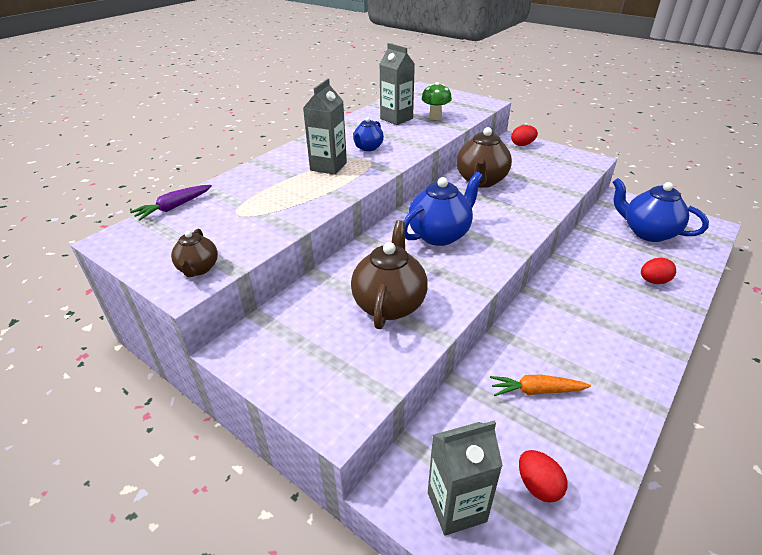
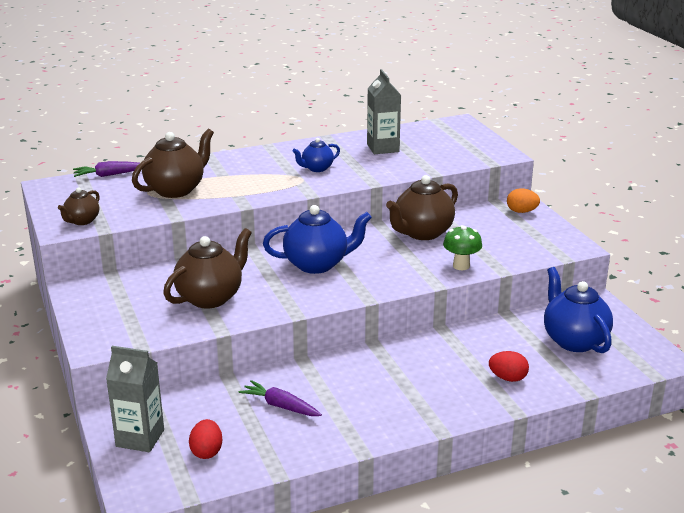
camera: 30 degrees right, 10 degrees down
grey carton [303,78,347,175] -> none
green mushroom [422,82,452,120] -> green mushroom moved to [443,225,482,270]
orange carrot [490,375,591,396] -> purple carrot [238,380,322,416]
red egg [511,125,538,146] -> orange egg [507,188,540,213]
none -> brown teapot [132,129,214,198]

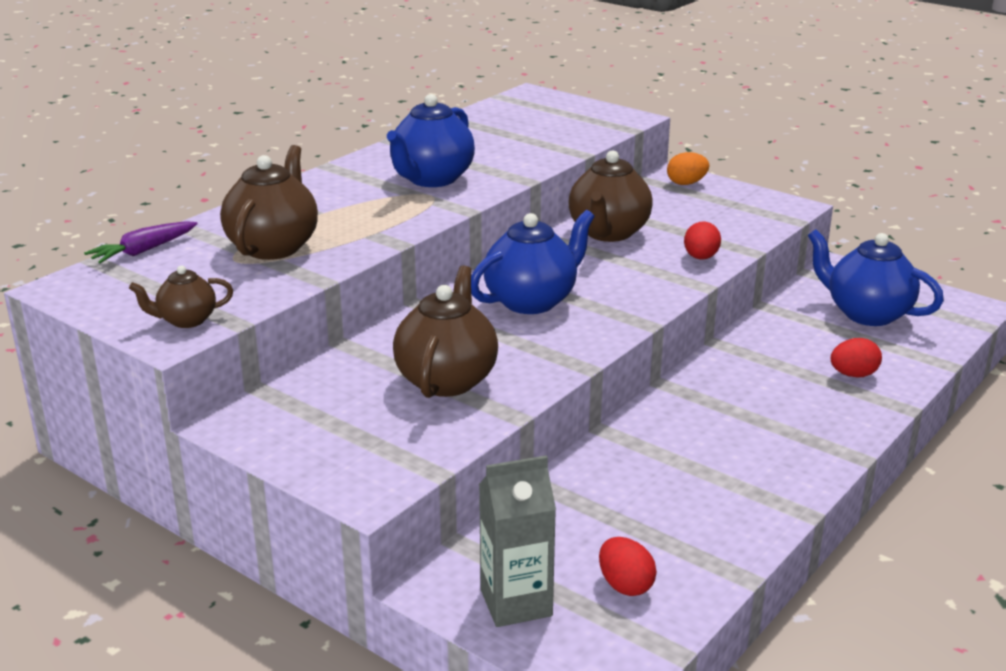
camera: 30 degrees left, 0 degrees up
brown teapot [58,187,100,225] -> brown teapot turned 75 degrees clockwise [129,266,233,328]
purple carrot [238,380,322,416] -> none
blue teapot [292,138,340,172] -> blue teapot [387,94,475,187], size x1.82
grey carton [367,69,401,154] -> none
green mushroom [443,225,482,270] -> red egg [684,222,721,260]

